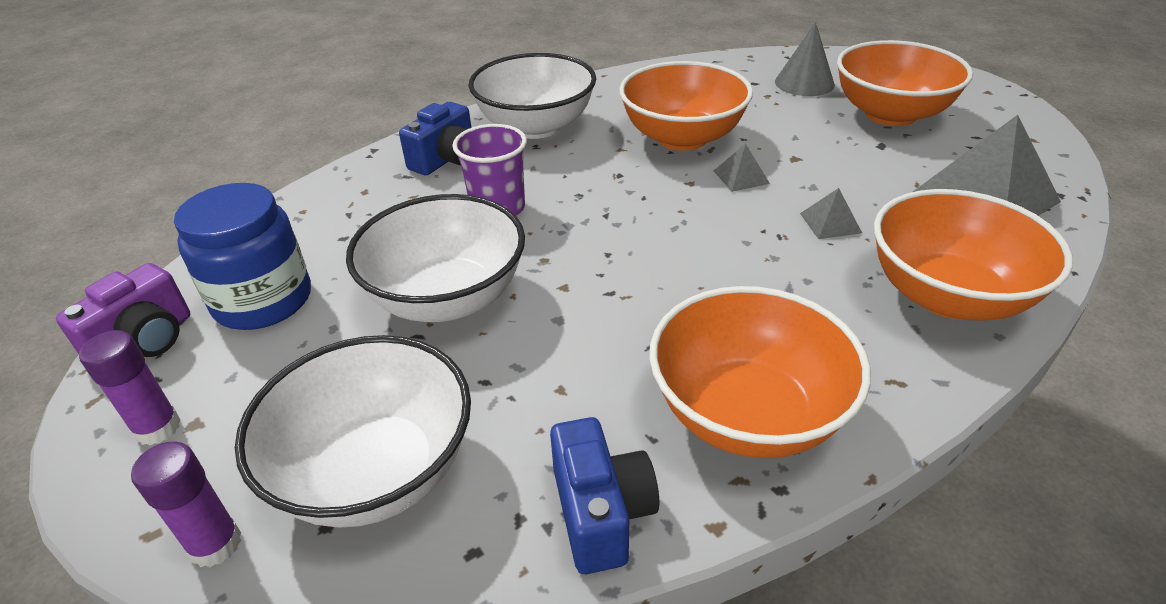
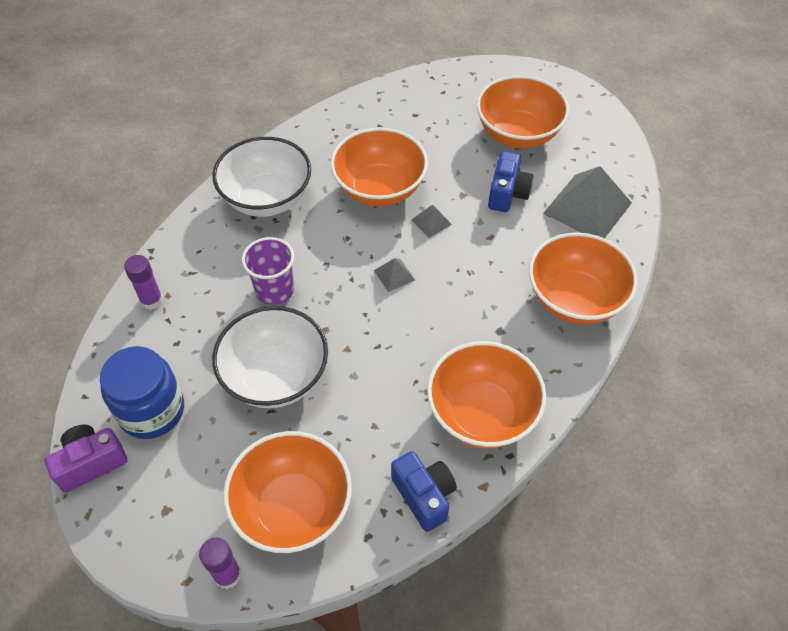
camera: 20 degrees left, 15 degrees up
purple camera [56,263,190,357] -> purple camera turned 135 degrees counterclockwise [44,425,127,493]
purple glue stick [79,330,181,445] -> purple glue stick moved to [124,255,163,310]
white bowl [235,335,471,527] -> orange bowl [223,431,352,553]
blue camera [399,102,471,175] -> blue camera moved to [488,151,534,212]
grey cone [775,22,835,96] -> none
grey pyramid [800,188,862,239] -> grey pyramid moved to [374,258,415,292]

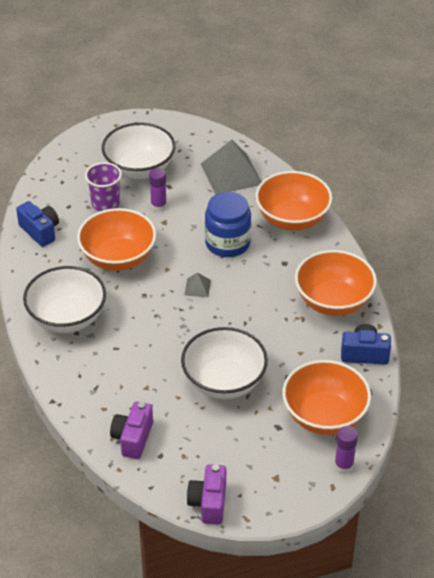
camera: 55 degrees left, 10 degrees down
blue jar [100,346,184,439] -> blue jar moved to [205,192,251,257]
purple glue stick [124,255,163,310] -> purple glue stick moved to [149,168,167,211]
purple cup [242,237,294,305] -> purple cup moved to [85,162,122,211]
grey pyramid [411,204,452,238] -> none
orange bowl [476,75,569,149] -> white bowl [102,123,175,179]
blue camera [488,151,534,212] -> blue camera moved to [16,201,59,247]
none -> purple camera [110,401,153,459]

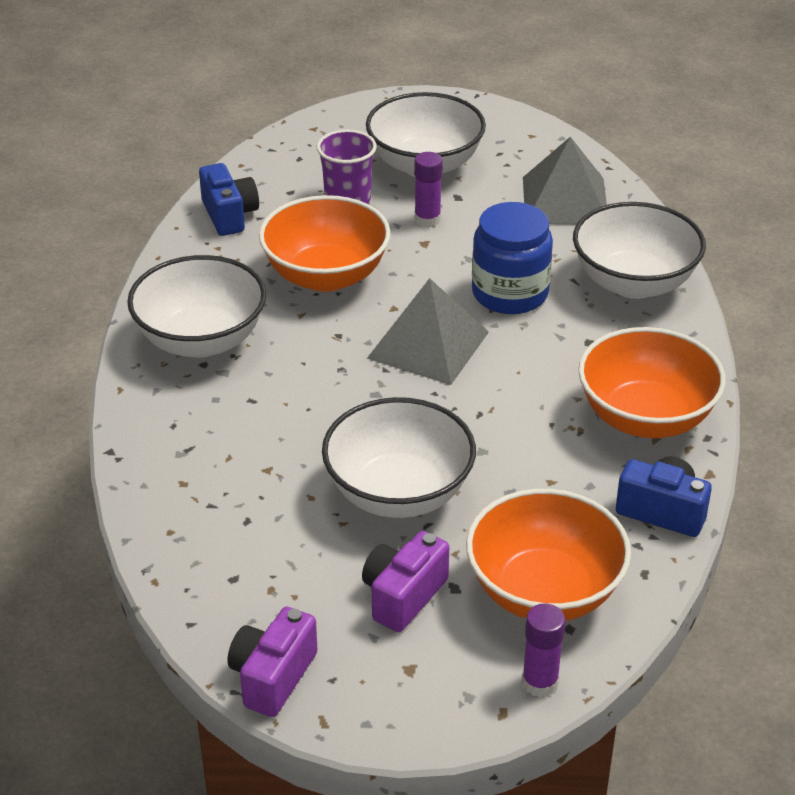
camera: 20 degrees right, 5 degrees down
purple camera [110,401,153,459] -> purple camera moved to [362,531,449,632]
grey pyramid [184,272,211,297] -> grey pyramid [367,278,489,385], size x2.24
orange bowl [255,171,332,231] -> white bowl [573,202,706,299]

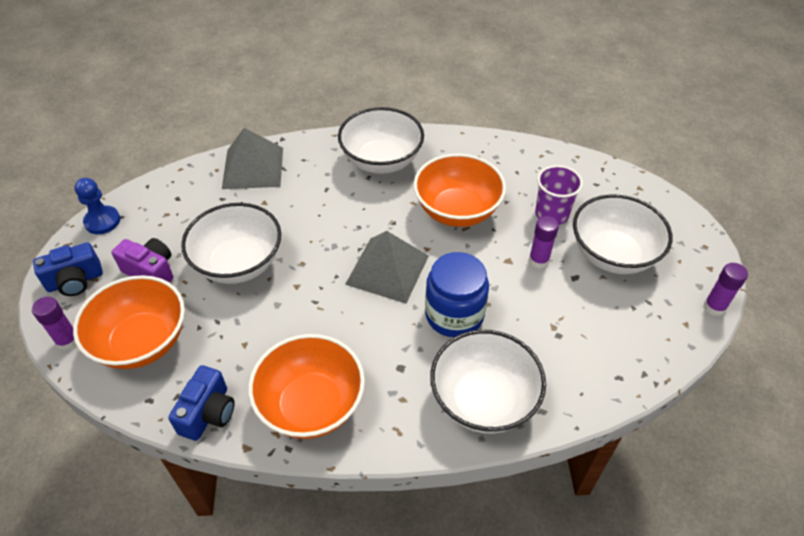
camera: 85 degrees right, 10 degrees up
blue camera [199,163,259,236] -> blue camera moved to [33,242,103,296]
purple camera [228,607,318,717] -> blue pawn [75,178,120,234]
grey pyramid [523,137,607,224] -> grey pyramid moved to [222,128,283,189]
none -> purple glue stick [703,263,748,316]

